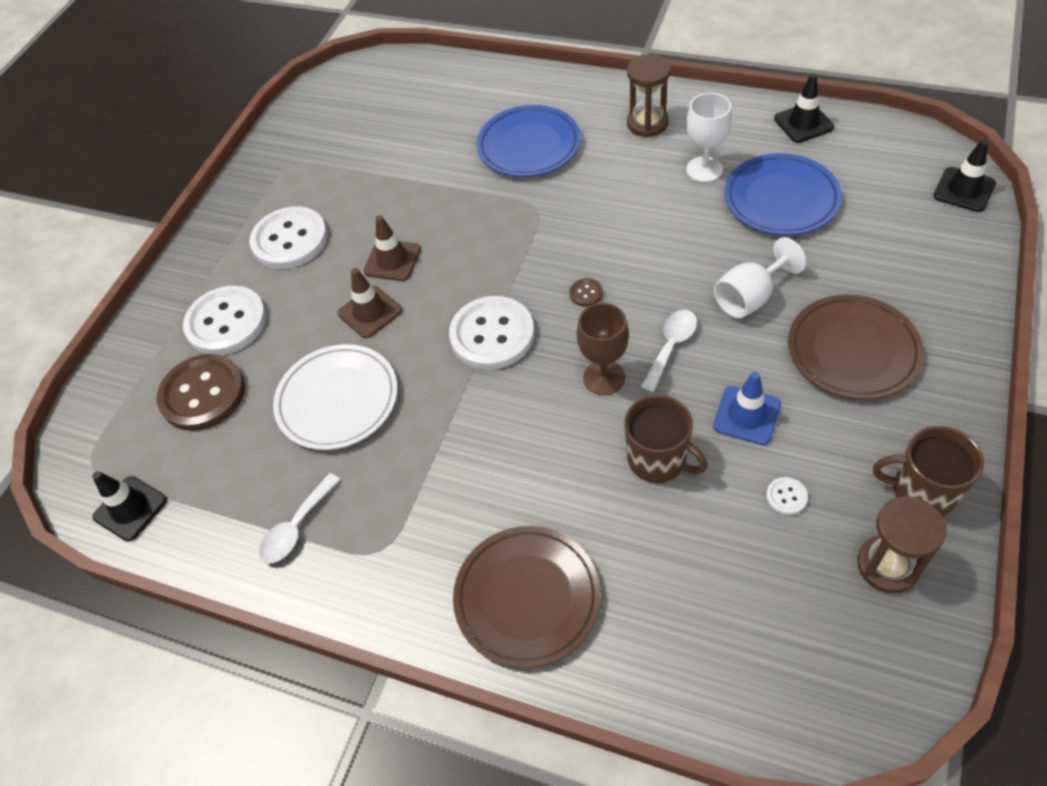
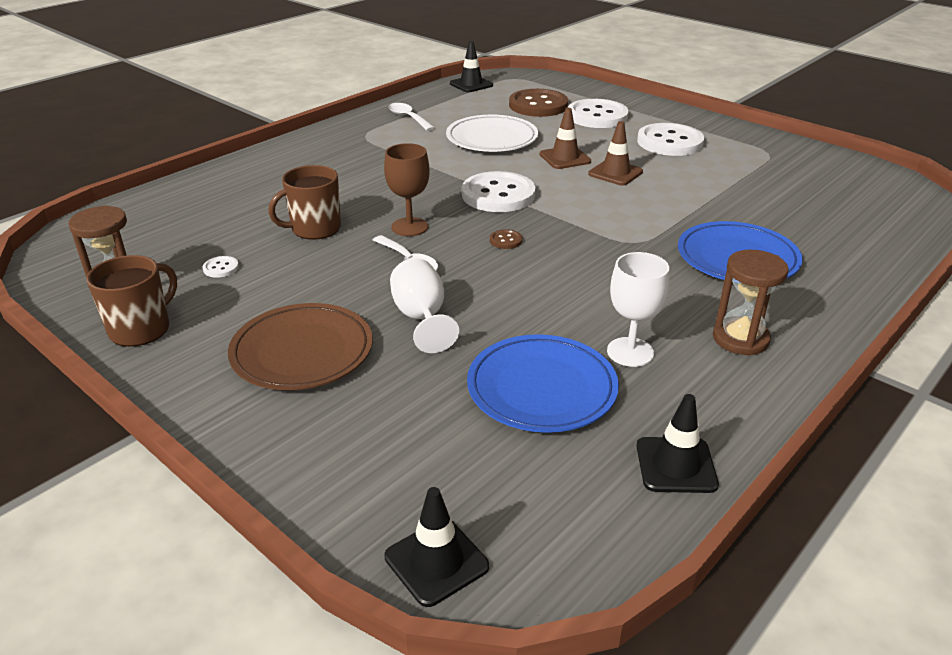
camera: 105 degrees right, 20 degrees down
brown plate [453,526,601,668] -> none
blue traffic cone [713,372,781,445] -> none

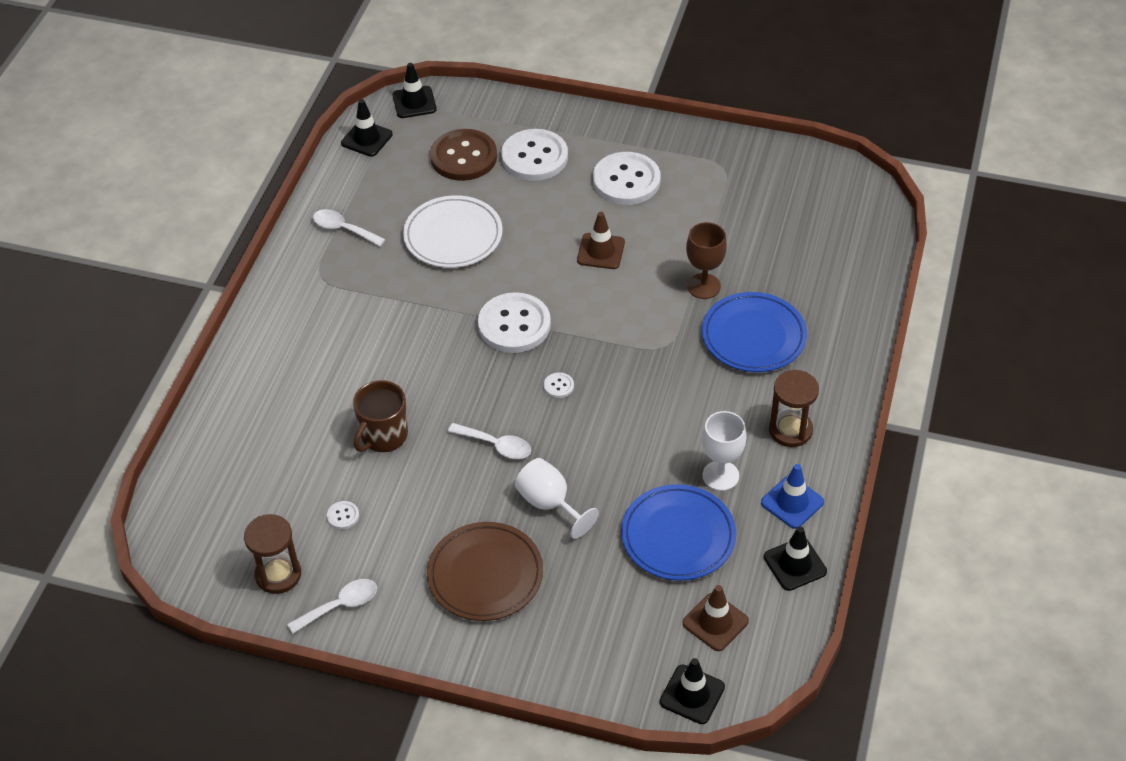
camera: 25 degrees left, 15 degrees up
brown mug [86,255,177,347] -> white spoon [287,579,377,634]
brown goblet [384,143,430,236] -> brown goblet moved to [686,222,727,299]
brown button [490,229,522,249] -> white button [544,372,574,398]
brown traffic cone [540,108,591,169] -> brown traffic cone moved to [682,585,749,651]
none -> black traffic cone [392,63,437,118]
none -> blue traffic cone [761,464,824,529]

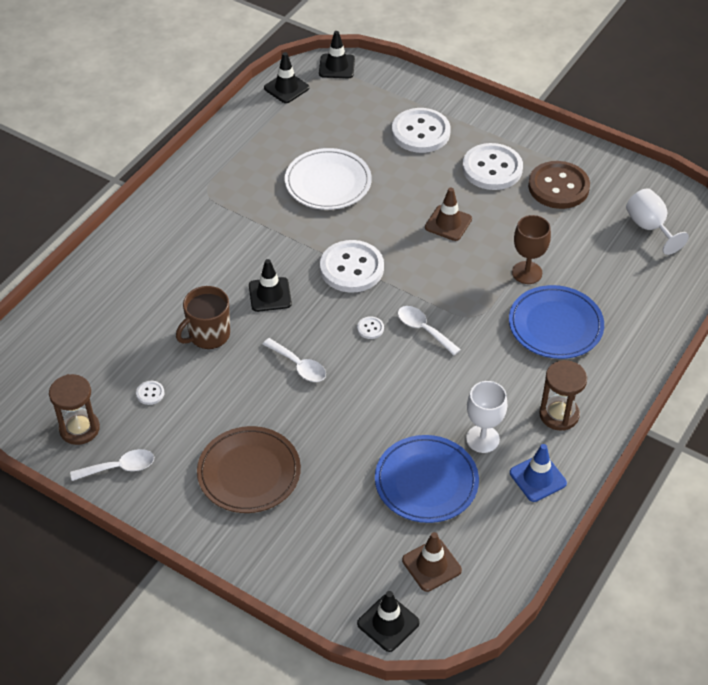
camera: 15 degrees right, 0 degrees up
white spoon [313,209,386,246] -> white spoon moved to [398,306,461,355]
brown button [430,129,497,181] -> brown button moved to [528,161,590,209]
white goblet [515,458,599,539] -> white goblet moved to [626,188,689,255]
black traffic cone [764,526,827,591] -> black traffic cone moved to [249,259,292,312]

